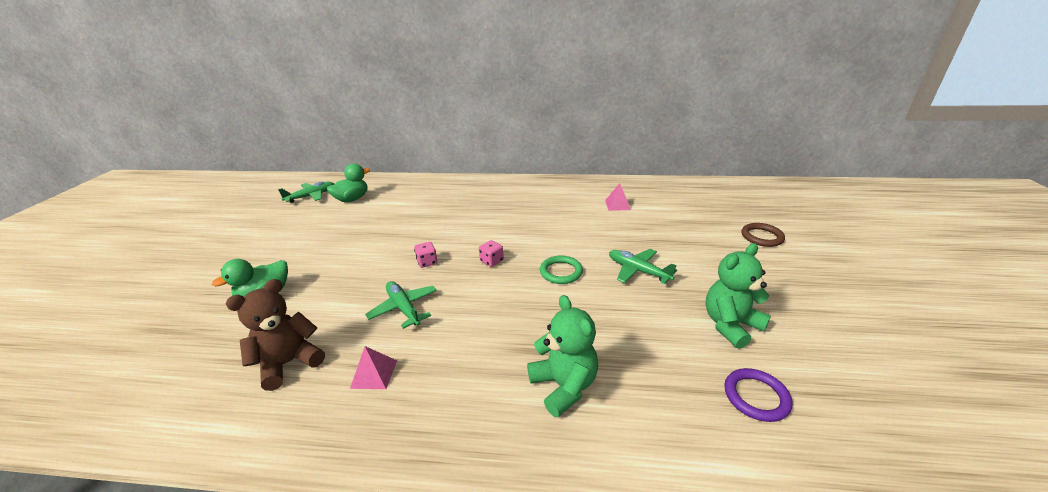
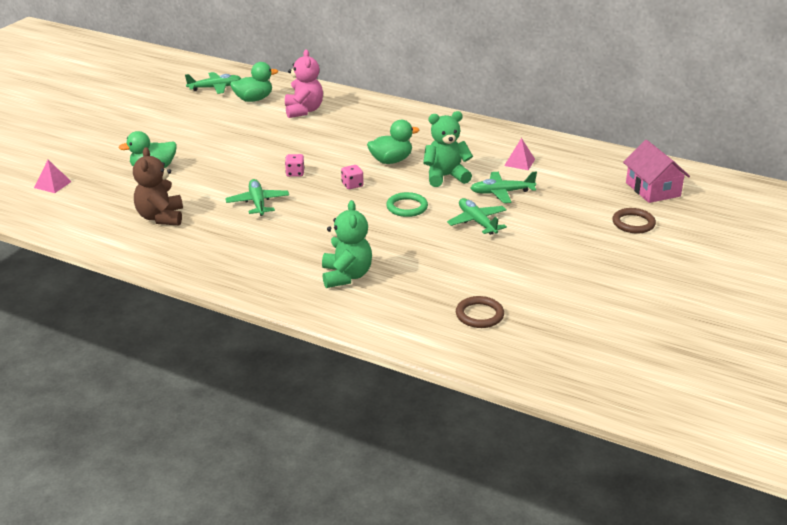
camera: 20 degrees right, 0 degrees up
brown teddy bear [226,279,325,391] -> brown teddy bear turned 75 degrees counterclockwise [133,147,183,226]
pink pyramid [350,346,397,389] -> pink pyramid moved to [34,160,72,193]
green teddy bear [706,243,771,349] -> green teddy bear moved to [423,111,473,187]
purple ring [724,368,792,422] -> brown ring [456,296,504,328]
none -> pink teddy bear [285,49,323,118]
none -> green duck [367,120,419,164]
none -> green plane [470,172,537,203]
none -> pink house [623,140,690,203]

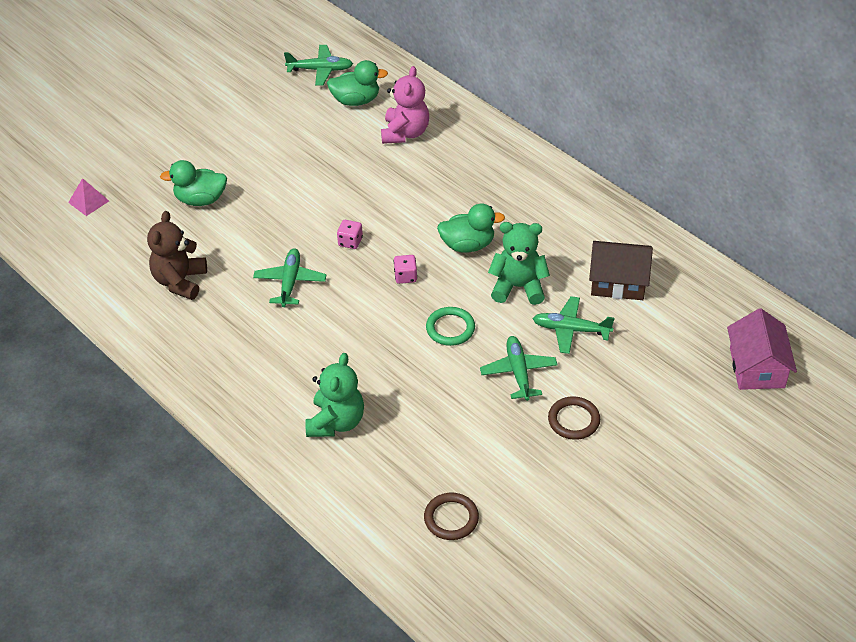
camera: 20 degrees right, 15 degrees up
pink pyramid [504,138,535,170] -> brown house [589,241,653,300]
brown ring [612,208,656,234] -> brown ring moved to [548,396,600,440]

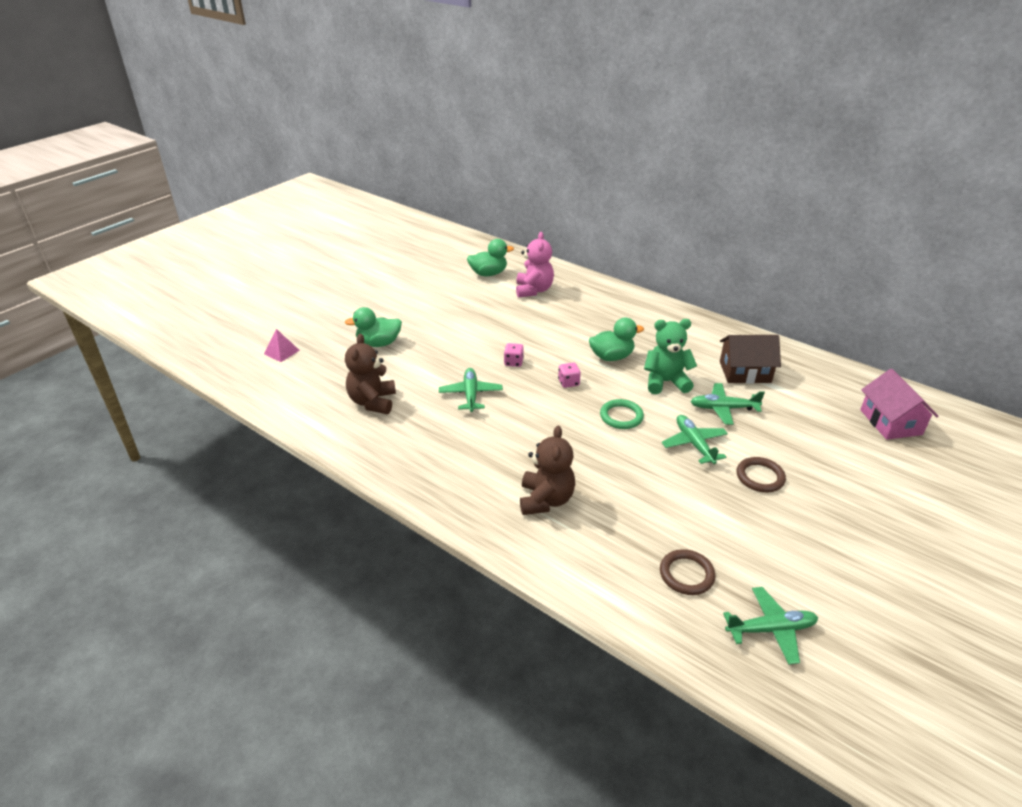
camera: 10 degrees left, 10 degrees down
green plane [284,45,353,85] -> green plane moved to [723,587,818,665]
green teddy bear [305,353,364,437] -> brown teddy bear [520,426,575,515]

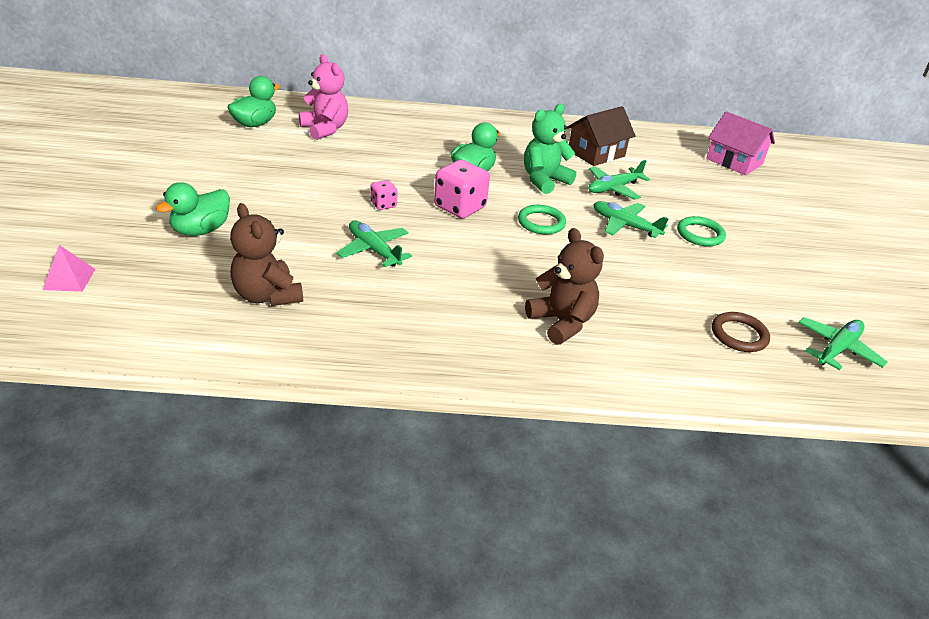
camera: 40 degrees left, 0 degrees up
pink dice [558,362,581,388] -> pink dice [434,160,490,219], size x1.91
brown ring [737,457,786,492] -> green ring [677,216,726,246]

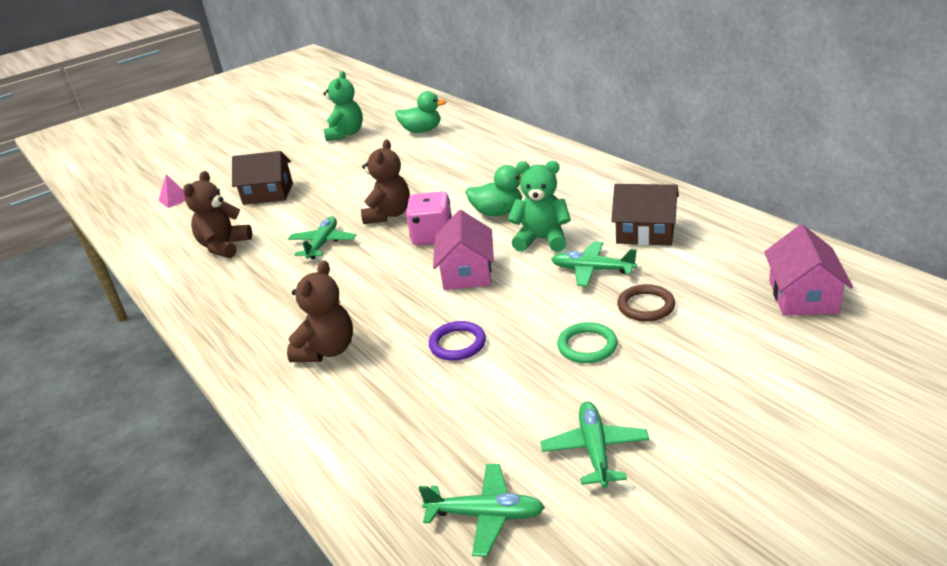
camera: 60 degrees right, 5 degrees down
green duck [156,182,230,236] -> brown house [232,151,293,205]
pink teddy bear [299,54,348,140] -> none
pink dice [370,180,397,210] -> brown teddy bear [361,139,410,224]
green ring [518,205,566,234] -> pink house [433,210,494,290]
green plane [593,201,669,238] -> green plane moved to [541,401,649,488]
brown ring [712,312,770,352] -> brown ring moved to [617,284,675,321]
none -> green teddy bear [323,71,363,141]
none -> purple ring [429,321,486,361]

